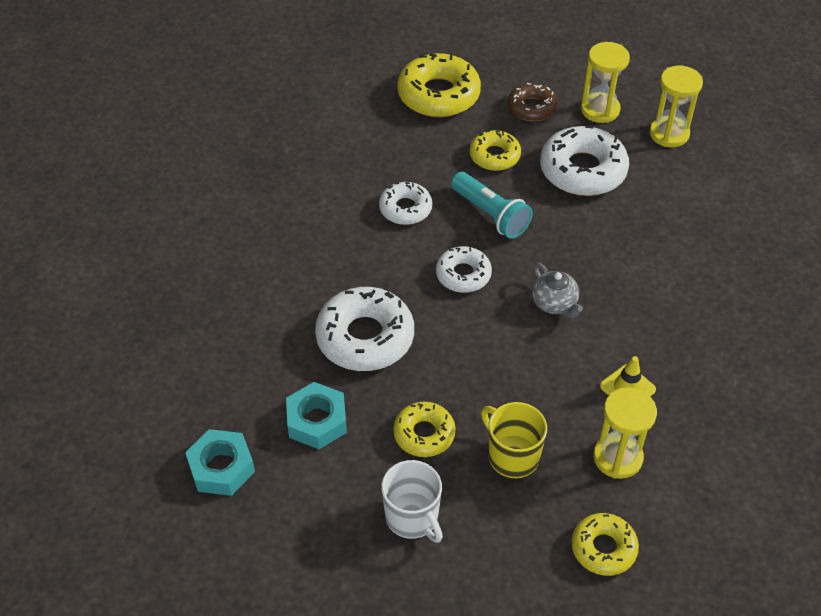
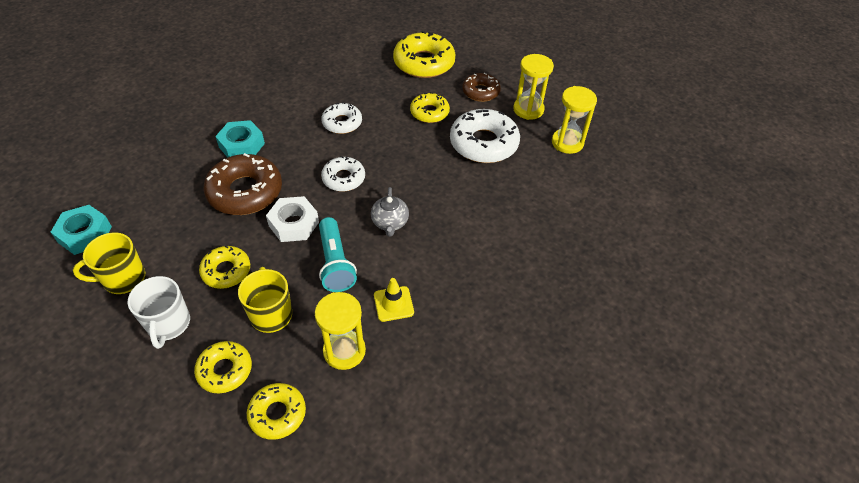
camera: 25 degrees right, 0 degrees up
turquoise nut [286,382,347,449] -> turquoise nut moved to [215,120,265,158]
white donut [315,287,414,371] -> brown donut [204,153,282,215]
turquoise flashlight [451,172,533,239] -> turquoise flashlight moved to [319,217,357,292]
none -> yellow mug [73,232,145,294]
none -> yellow donut [194,341,252,393]
none -> white nut [266,196,319,242]

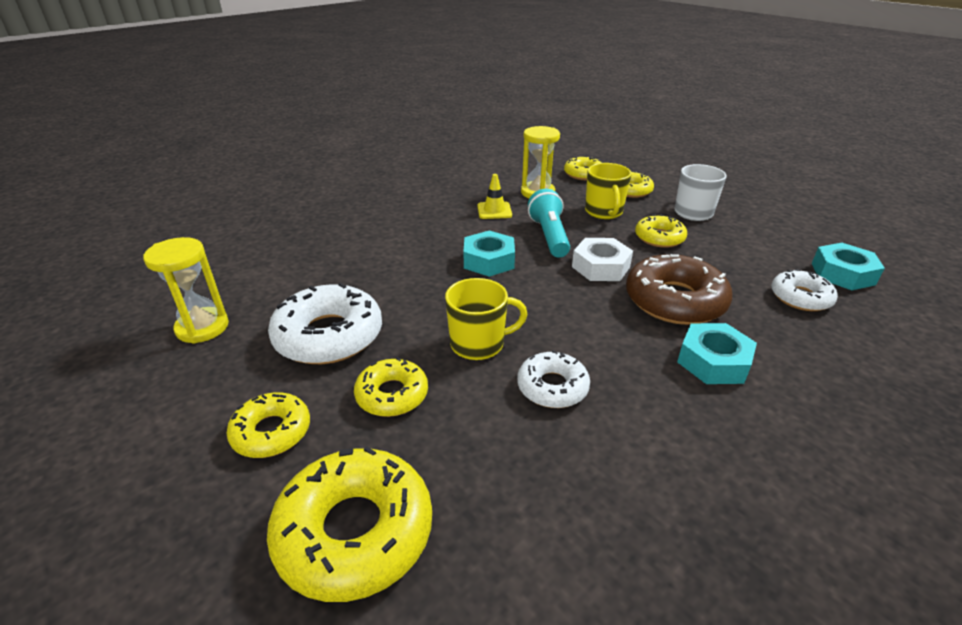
camera: 170 degrees left, 15 degrees down
yellow mug [73,232,145,294] -> yellow mug moved to [445,278,528,360]
white donut [321,156,365,192] -> white donut moved to [771,269,838,311]
grey teapot [371,187,409,237] -> turquoise nut [463,231,515,277]
brown donut [462,73,501,102] -> yellow donut [226,392,310,458]
yellow hourglass [513,54,554,120] -> none

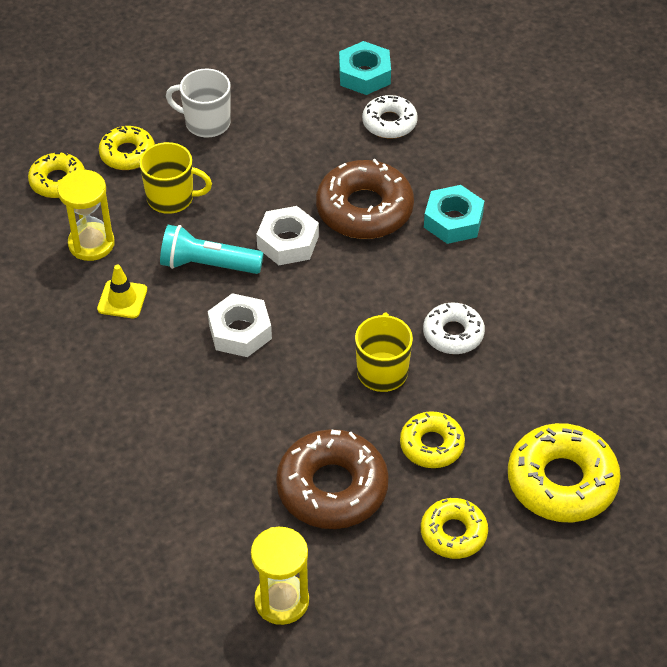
camera: 75 degrees left, 15 degrees up
white donut [268,283,382,364] -> brown donut [276,429,389,529]
turquoise nut [463,231,515,277] -> white nut [208,293,272,357]
yellow donut [635,214,687,248] -> none

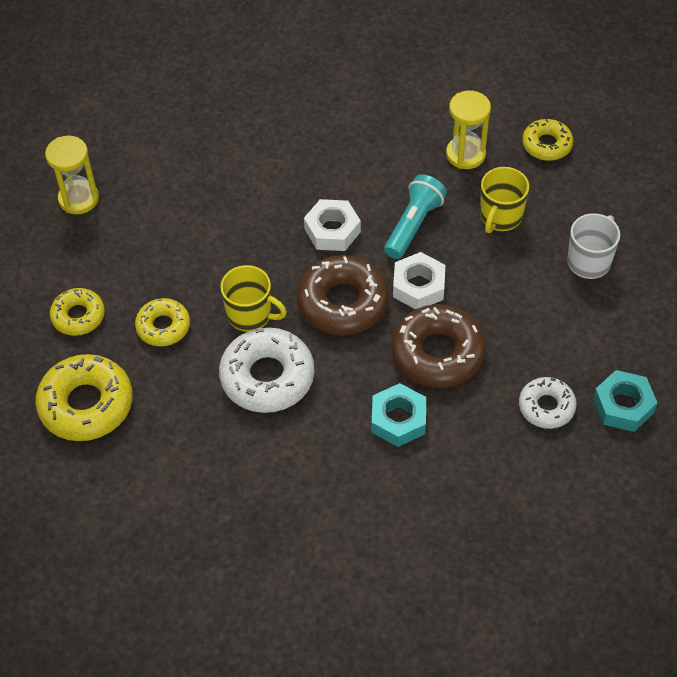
camera: 110 degrees right, 5 degrees up
yellow traffic cone [97,265,147,318] -> none
yellow donut [99,126,155,170] -> none
brown donut [276,429,389,529] -> brown donut moved to [297,255,389,336]
white donut [423,303,485,354] -> white donut [219,327,315,413], size x1.69

